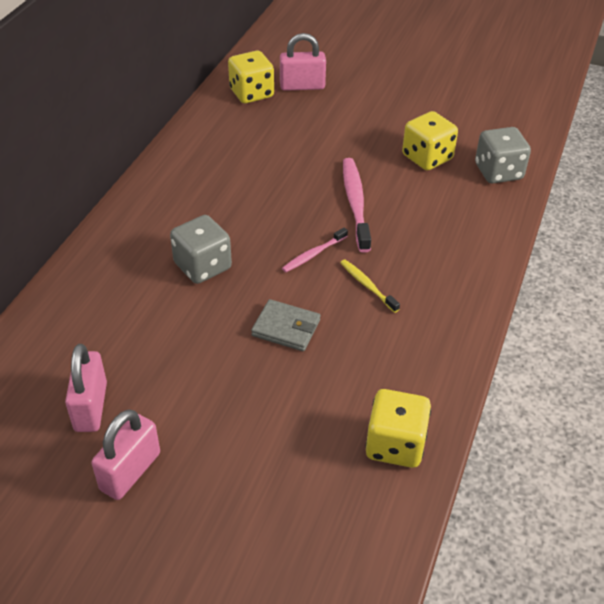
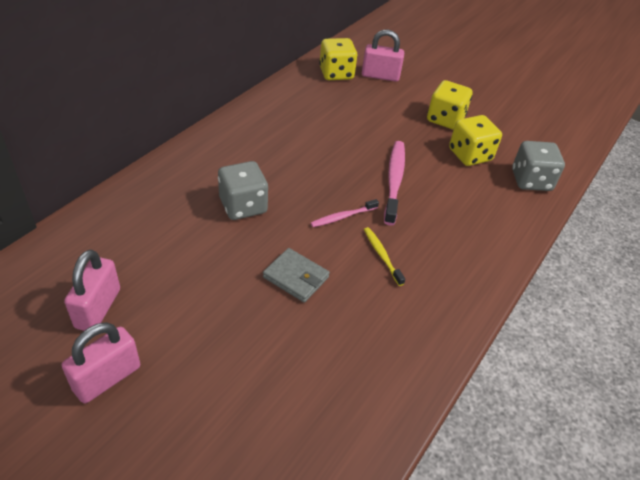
camera: 10 degrees right, 0 degrees up
yellow dice [365,389,431,468] -> yellow dice moved to [427,80,473,130]

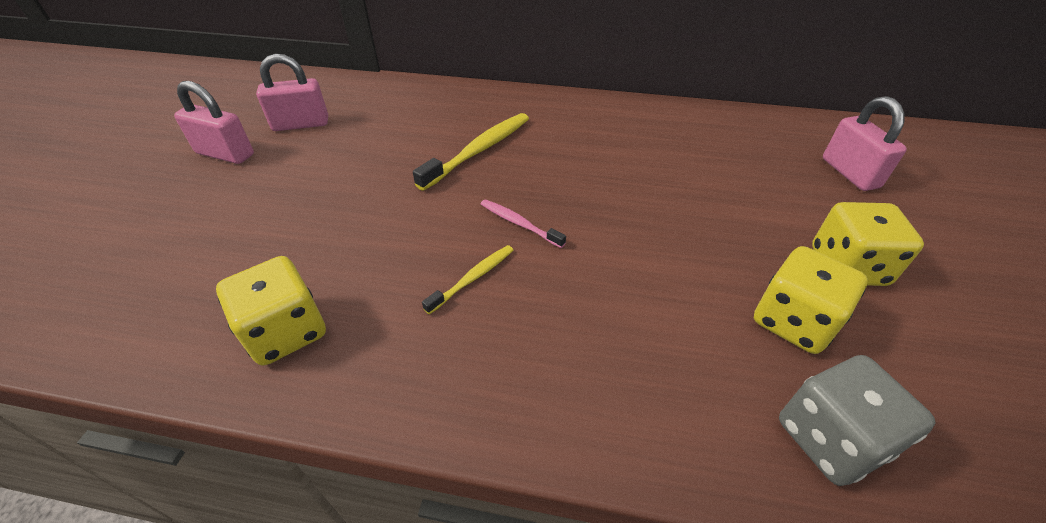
camera: 70 degrees right, 0 degrees up
grey dice [218,161,268,220] -> yellow toothbrush [413,113,529,191]
grey wallet [263,248,330,303] -> none
yellow dice [319,38,357,80] -> yellow dice moved to [216,256,326,366]
pink toothbrush [384,141,405,226] -> none

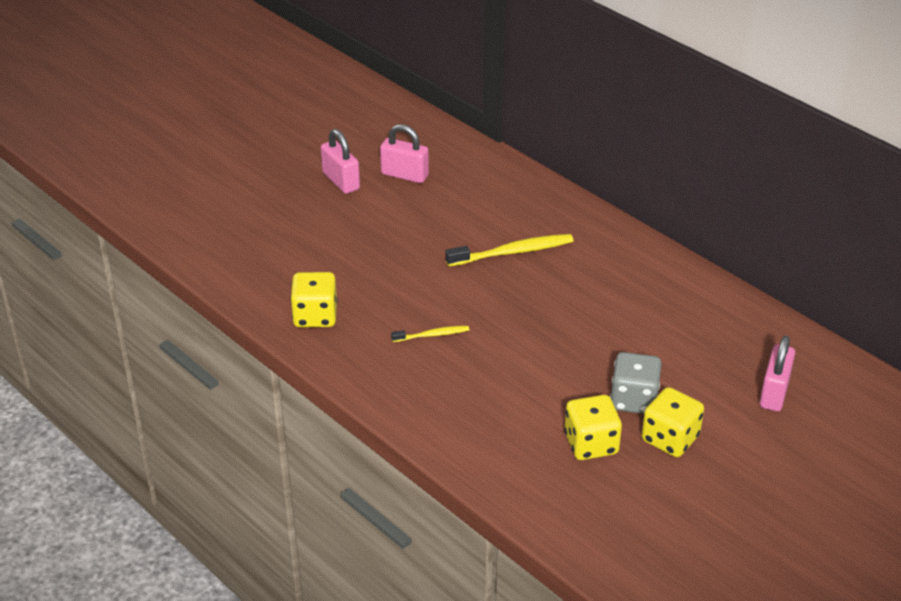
camera: 35 degrees right, 5 degrees down
pink toothbrush [481,199,566,248] -> none
grey dice [779,355,935,486] -> grey dice moved to [610,352,662,414]

